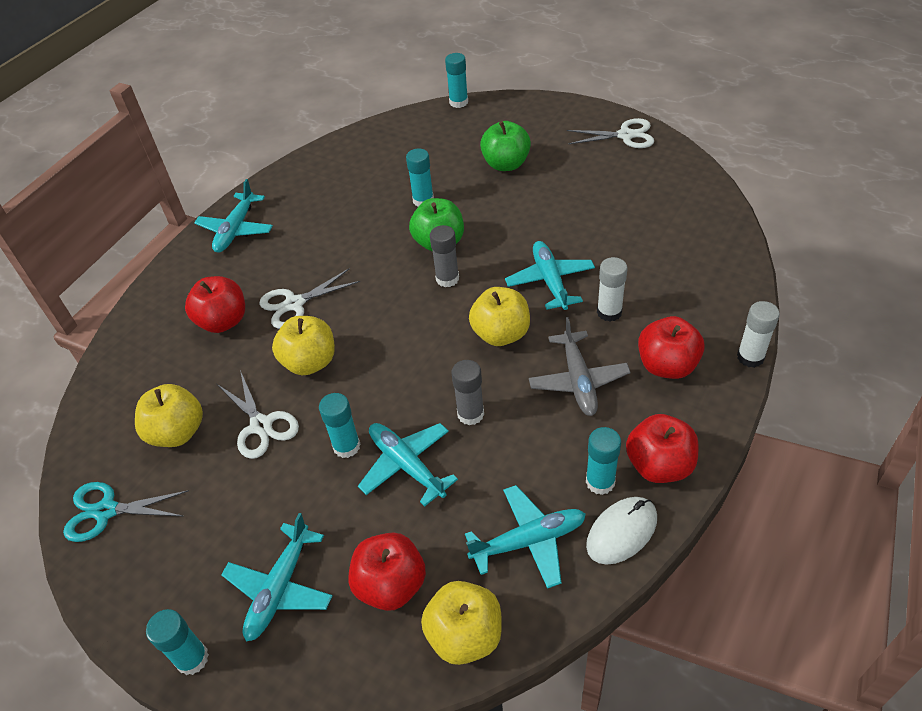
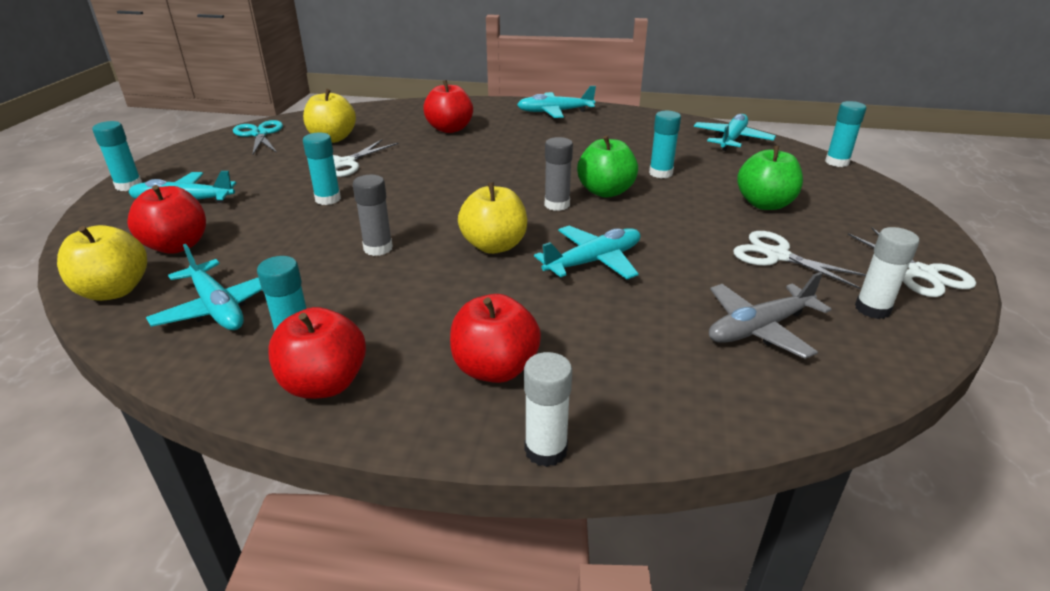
camera: 65 degrees right, 15 degrees down
white scissors [259,268,360,329] -> white scissors moved to [733,231,866,289]
yellow apple [272,316,335,375] -> none
turquoise plane [358,423,458,507] -> turquoise plane moved to [694,114,776,151]
grey plane [529,317,631,416] -> grey plane moved to [709,272,831,359]
white mouse [586,497,657,565] -> none
white glue stick [597,257,628,322] -> white glue stick moved to [855,227,919,319]

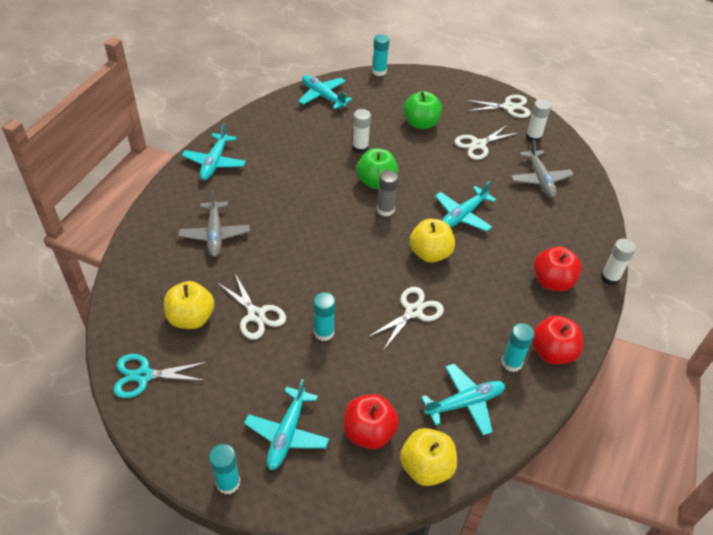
camera: 75 degrees left, 15 degrees up
grey glue stick [353,175,393,256] -> white scissors [368,287,444,349]
red apple [423,80,473,133] -> grey plane [179,190,250,257]
turquoise plane [534,226,640,279] -> turquoise plane turned 120 degrees counterclockwise [435,181,496,232]
turquoise glue stick [649,111,681,178] -> white glue stick [352,109,371,154]

